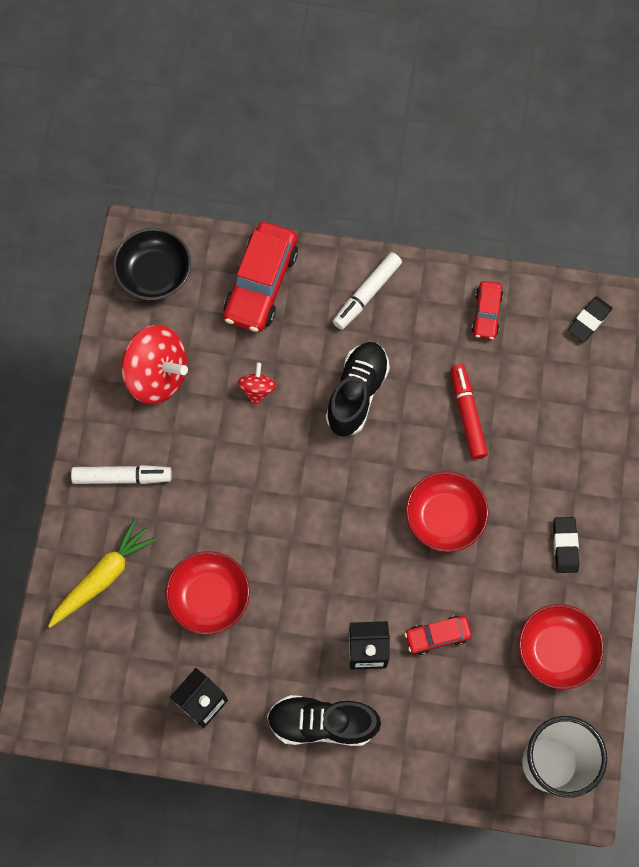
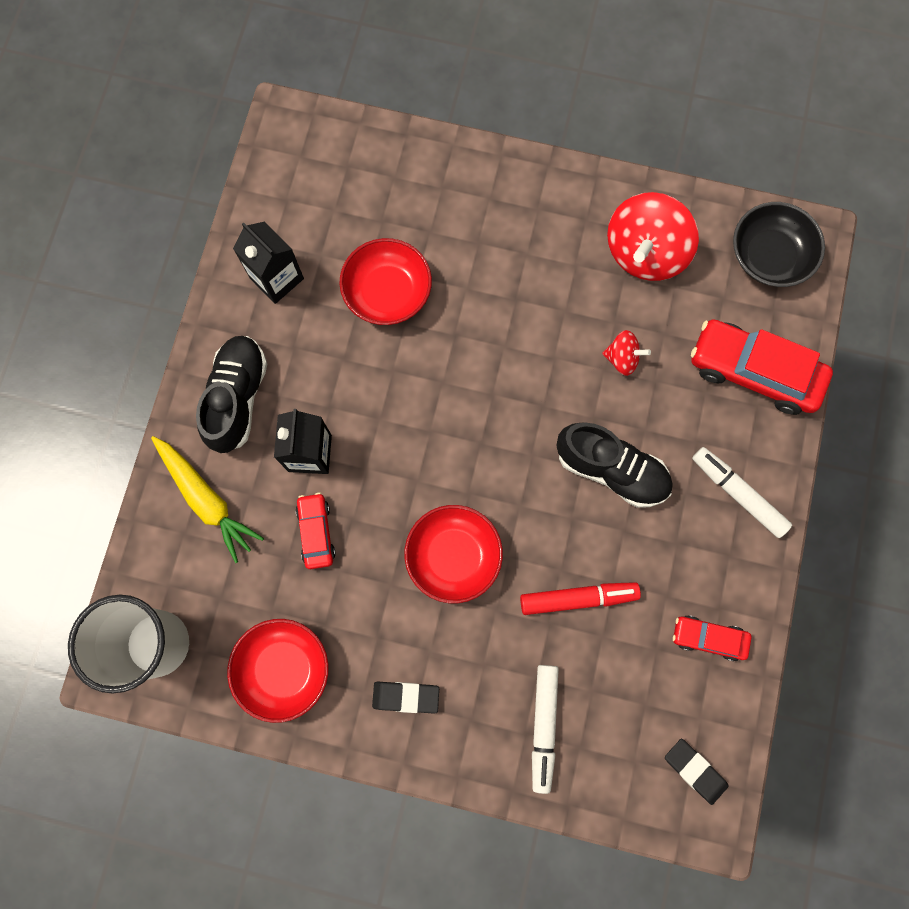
camera: 95 degrees right, 5 degrees up
yellow carrot [48,519,157,628] -> yellow carrot moved to [151,436,264,563]
white marker [71,465,172,484] -> white marker moved to [532,665,559,794]

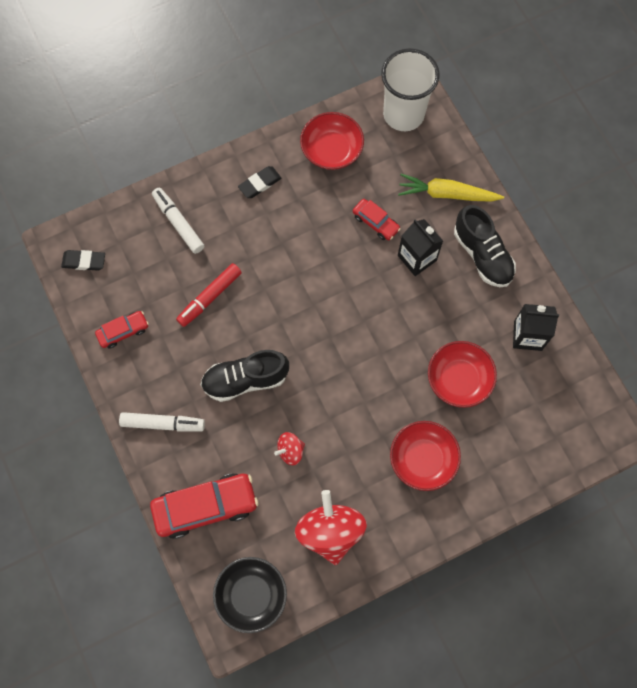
camera: 140 degrees right, 5 degrees down
red bowl [404,505,503,603] -> red bowl moved to [390,421,461,491]

